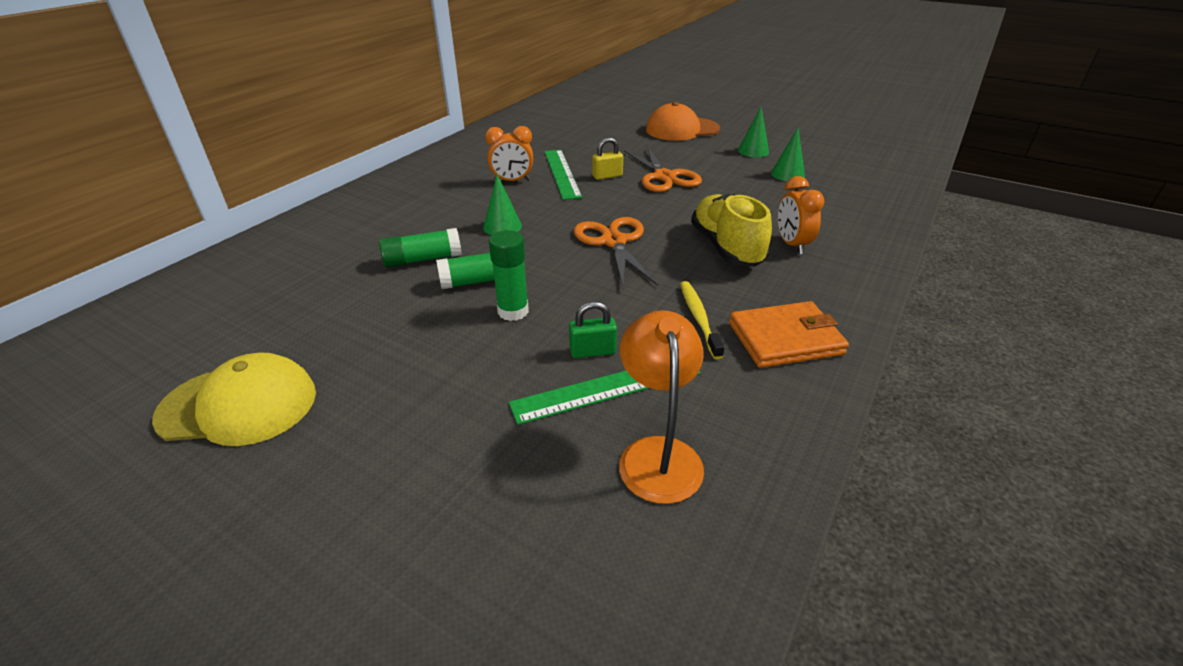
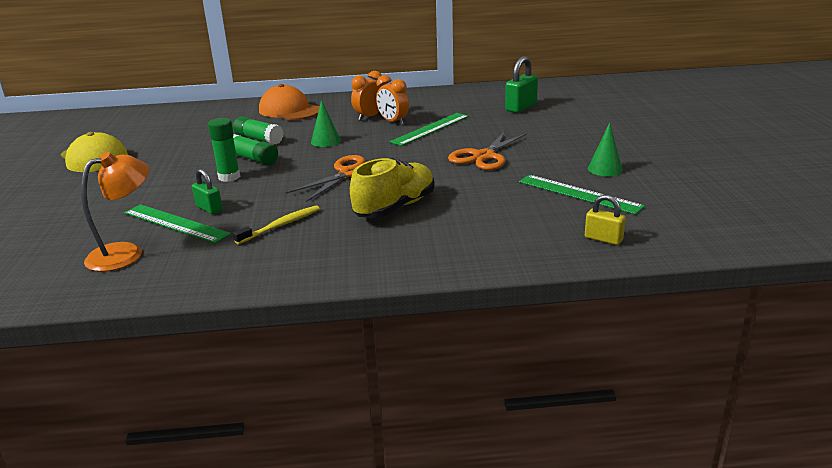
camera: 55 degrees right, 10 degrees down
yellow padlock [592,137,623,180] -> yellow padlock moved to [585,195,626,245]
orange cap [646,102,720,141] -> orange cap moved to [259,84,320,120]
orange wallet [729,301,849,368] -> none
green cone [771,128,805,181] -> green ruler [519,175,645,215]
orange clock [778,176,824,254] -> orange clock moved to [351,71,382,121]
none -> green padlock [505,56,538,113]

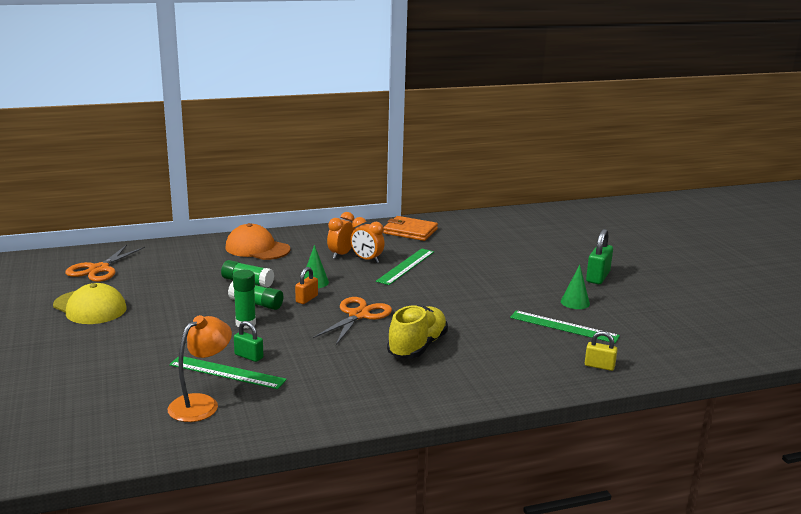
camera: 15 degrees left, 5 degrees down
yellow toothbrush [233,205,320,244] -> none
orange scissors [448,131,527,170] -> orange scissors moved to [65,245,145,282]
green padlock [505,56,538,113] -> green padlock moved to [586,229,613,284]
none -> orange padlock [295,267,318,304]
none -> orange wallet [383,216,438,241]

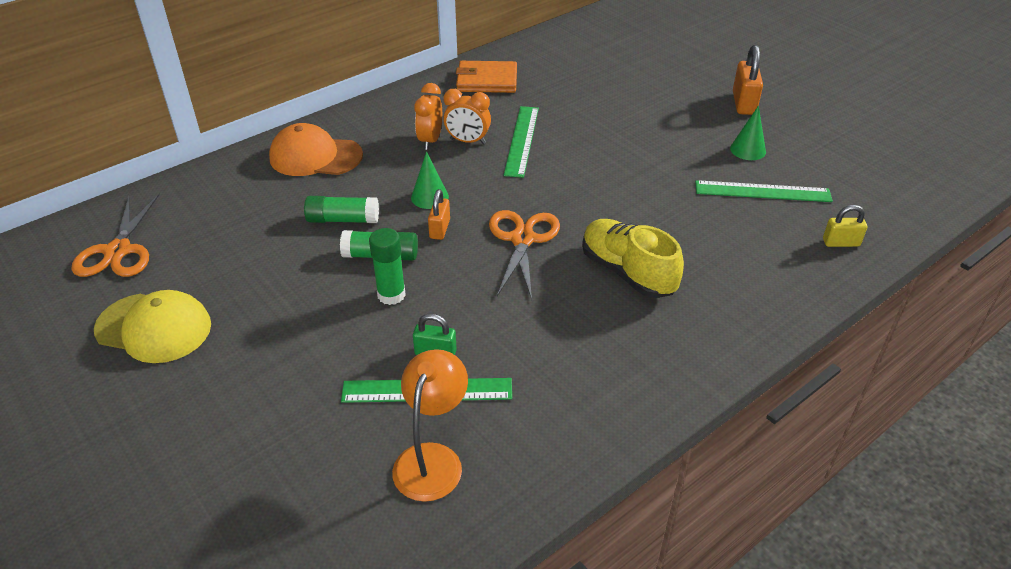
camera: 20 degrees left, 20 degrees up
yellow shoe [387,305,448,359] -> yellow shoe turned 45 degrees counterclockwise [582,219,684,298]
green padlock [586,229,613,284] -> orange padlock [733,45,763,115]

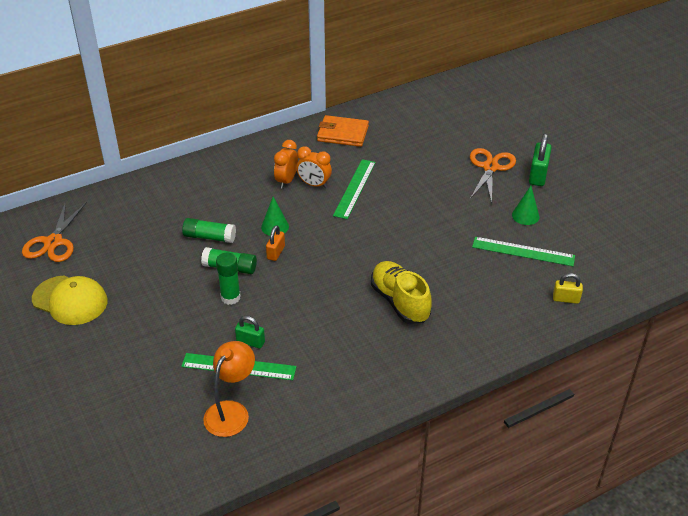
camera: 10 degrees right, 0 degrees up
orange cap [269,123,363,176] -> none
orange scissors [489,210,560,299] -> orange scissors moved to [470,148,516,204]
orange padlock [733,45,763,115] -> green padlock [529,133,552,186]

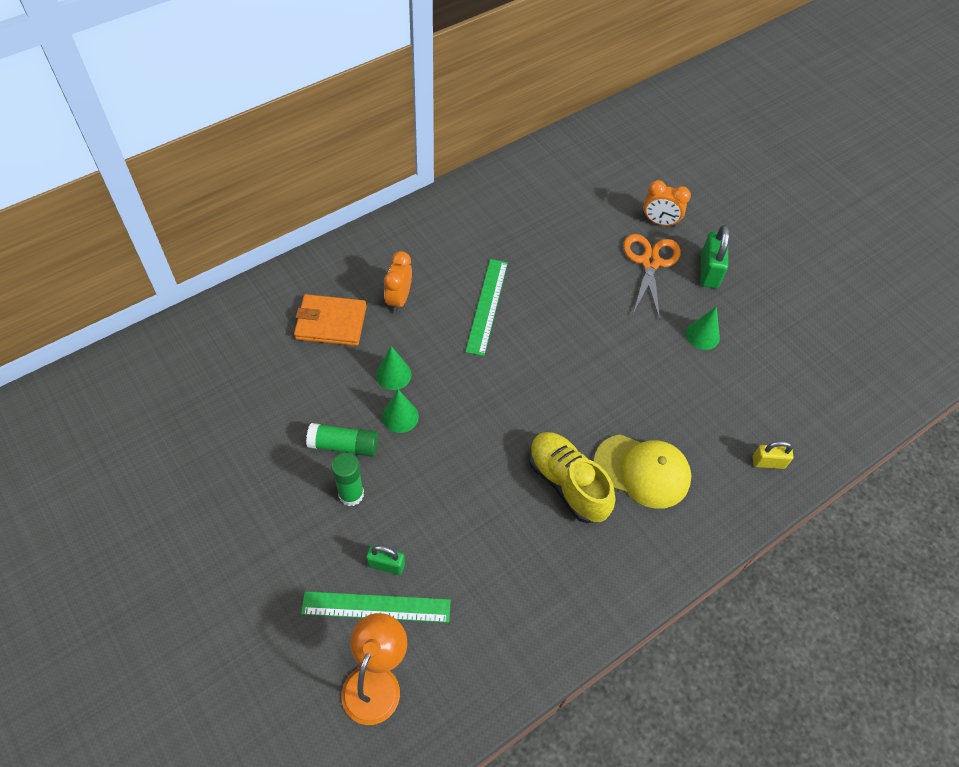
camera: 10 degrees left, 15 degrees up
orange scissors [22,201,87,262] -> none
yellow cap [32,275,108,325] -> yellow cap moved to [593,435,691,509]
green glue stick [182,218,236,243] -> none
orange padlock [266,225,285,261] -> green cone [382,390,419,433]
orange clock [296,146,332,188] -> orange clock moved to [643,180,691,227]
orange wallet [317,115,369,147] -> orange wallet moved to [294,294,367,346]
green ruler [472,237,575,266] -> none

